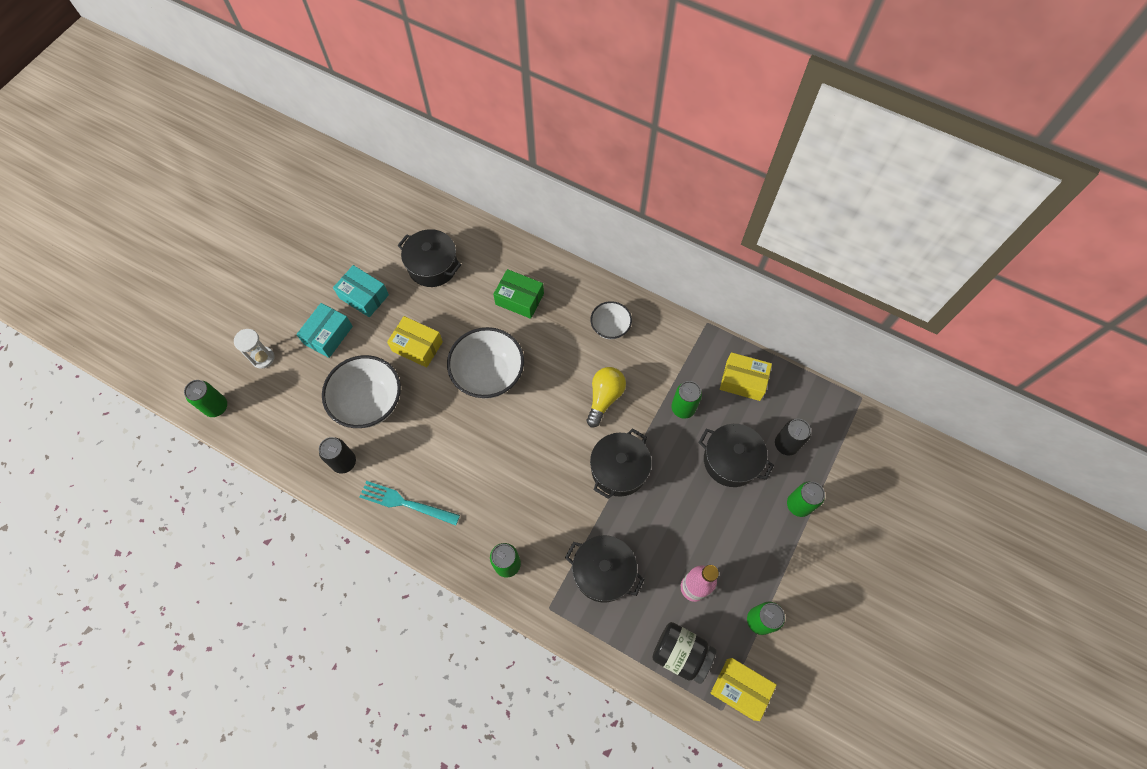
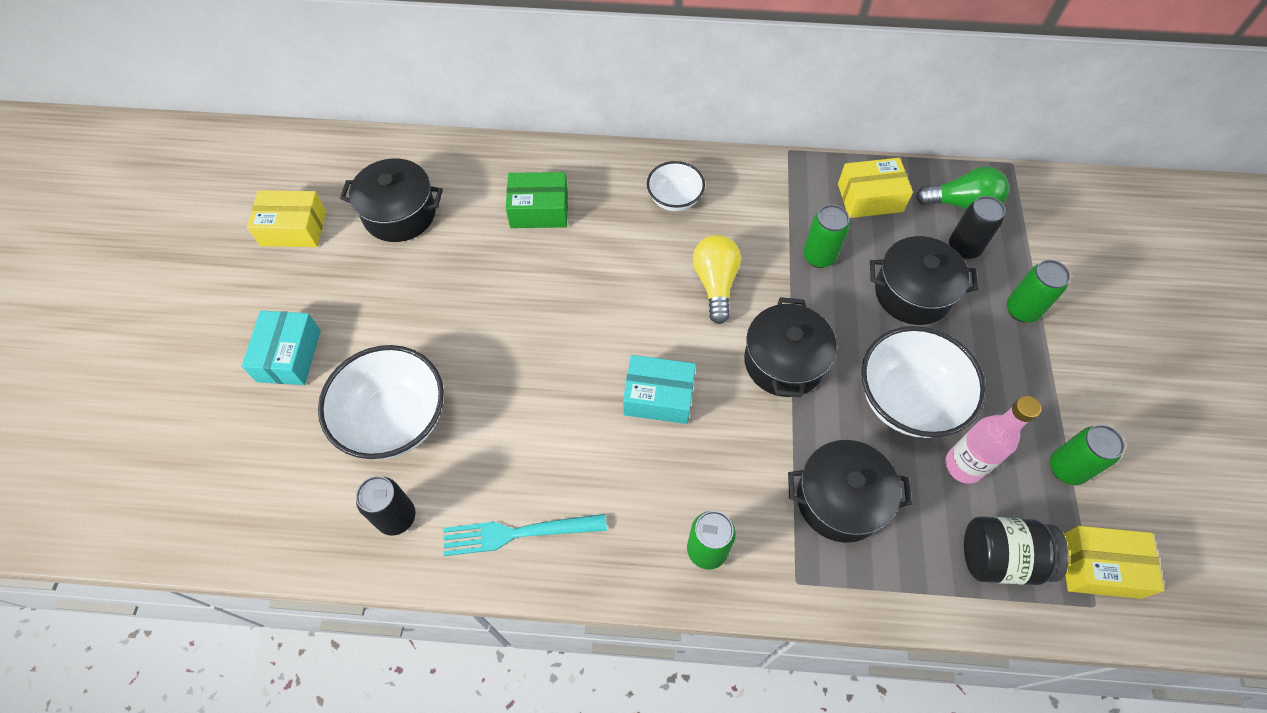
camera: 25 degrees left, 5 degrees down
green can [184,380,227,417] -> none
white hourglass [234,329,275,369] -> none
turquoise box [333,265,389,317] -> turquoise box moved to [623,355,696,424]
yellow box [387,316,443,368] -> yellow box moved to [247,190,326,247]
white bowl [447,327,524,399] -> white bowl moved to [861,326,986,438]
none -> green light bulb [916,167,1009,209]

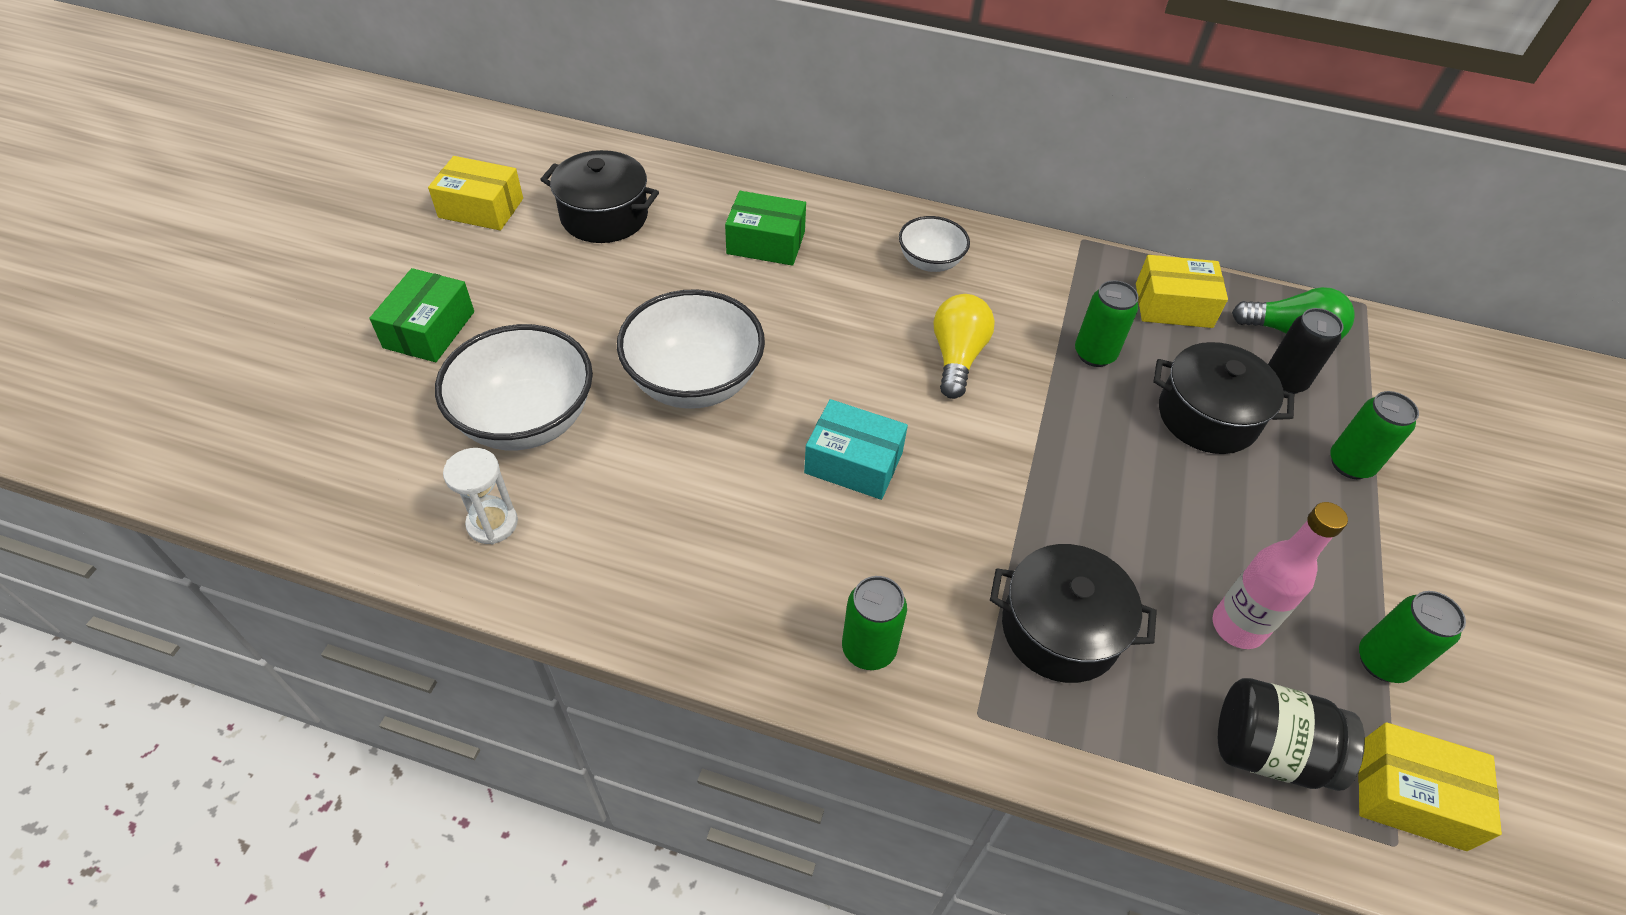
camera: 10 degrees right, 10 degrees down
turquoise box [241,311,321,385] -> green box [369,268,474,362]
black can [356,476,416,535] -> white hourglass [443,448,518,544]
turquoise fork [444,514,607,556] -> none
black pot [744,297,837,397] -> none
white bowl [861,326,986,438] -> white bowl moved to [617,289,765,409]

